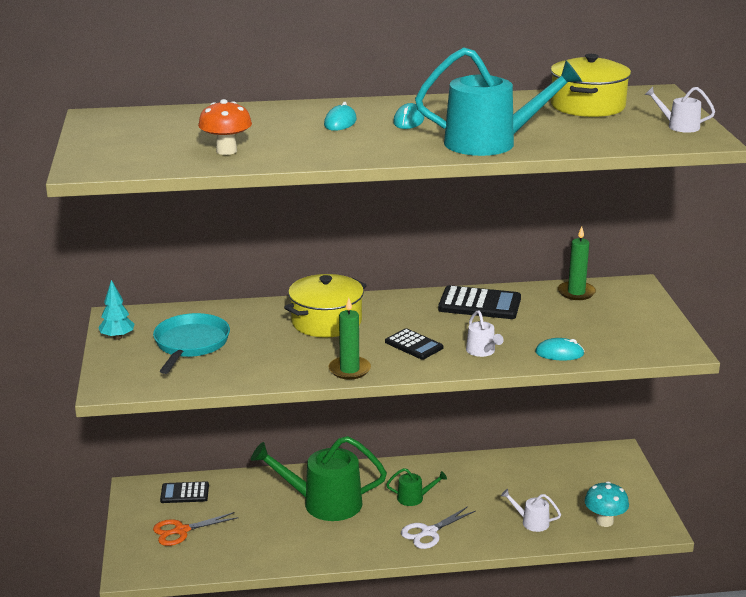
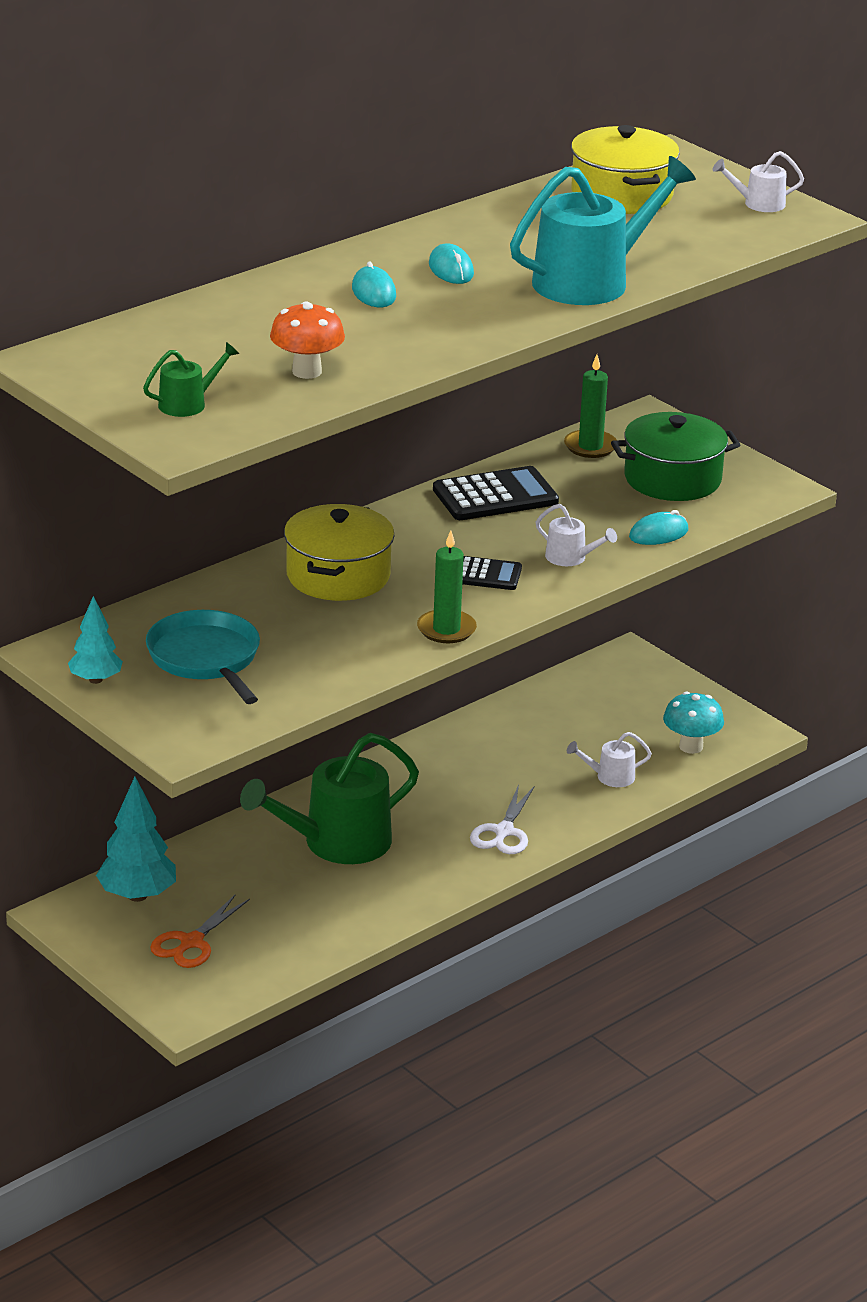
camera: 35 degrees left, 5 degrees up
black calculator [160,481,209,503] -> turquoise tree [96,777,176,902]
green watering can [386,468,447,506] -> green watering can moved to [143,342,239,417]
none -> green pot [611,412,740,501]

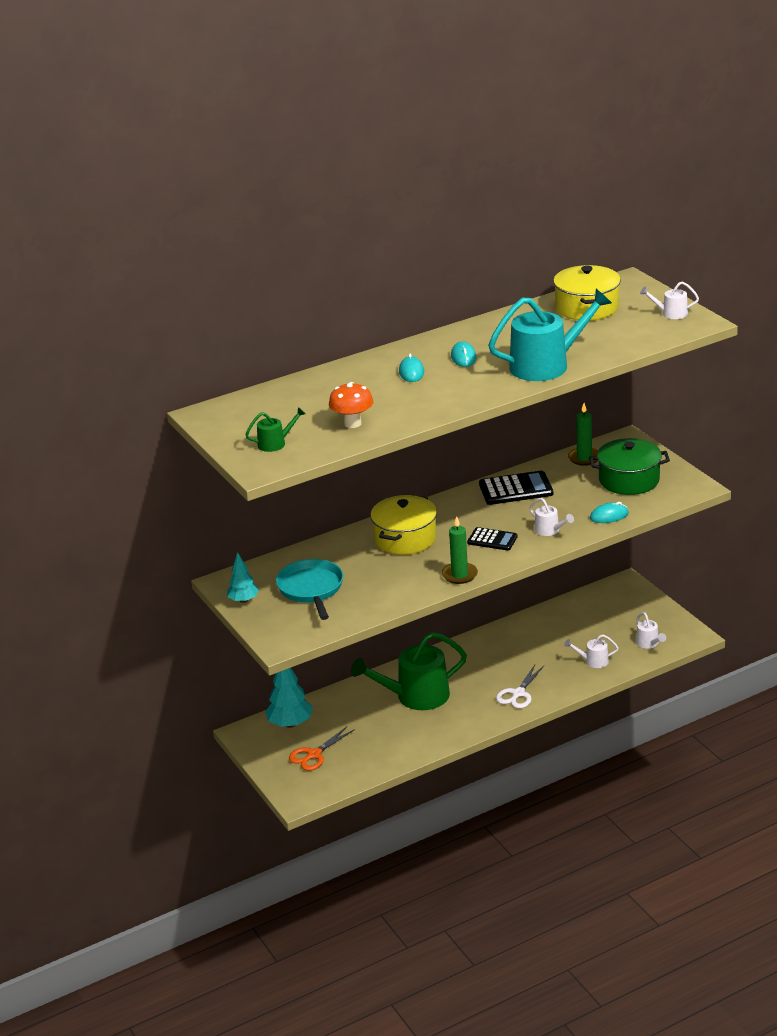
camera: 15 degrees right, 0 degrees up
turquoise mushroom [663,692,724,754] -> white watering can [636,612,666,649]

